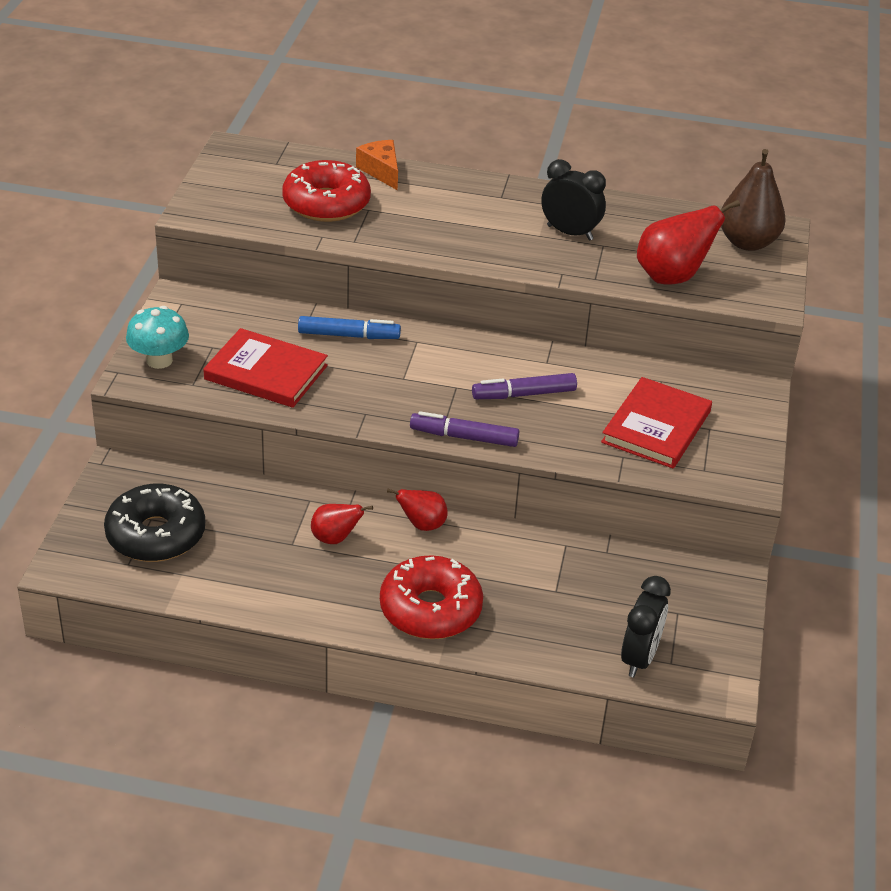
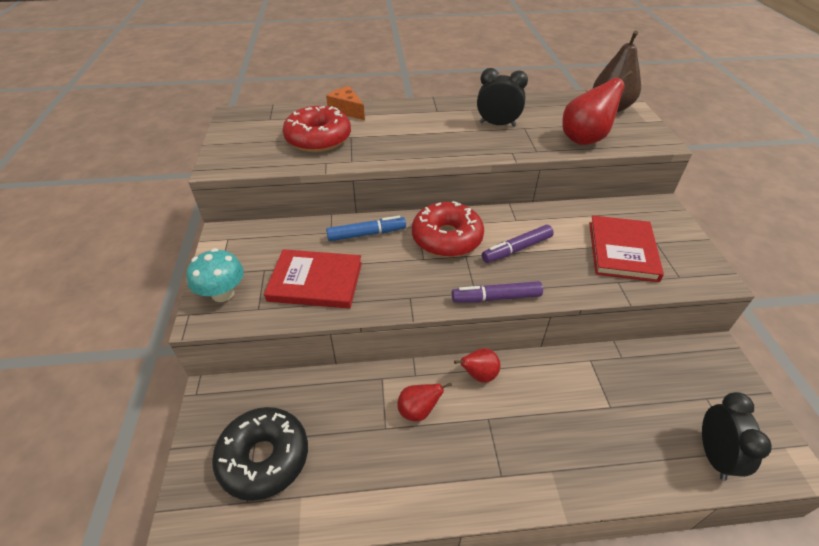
camera: 15 degrees left, 5 degrees up
red donut [380,555,483,639] -> red donut moved to [412,201,484,257]

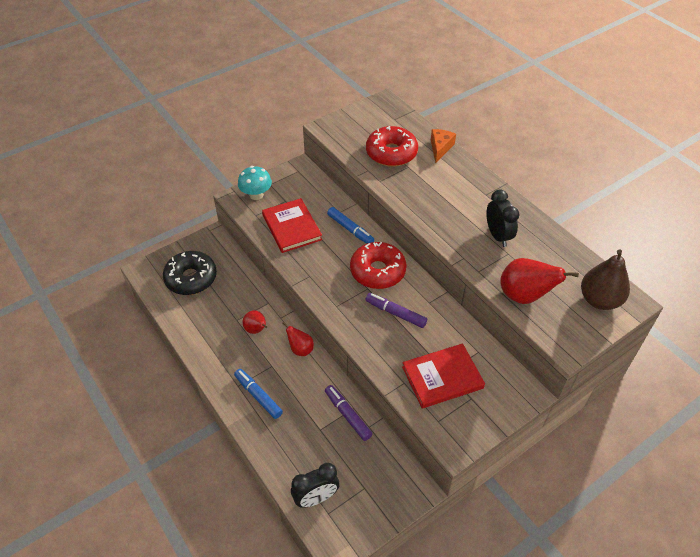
camera: 60 degrees right, 5 degrees up
purple marker [452,281,543,303] -> purple marker moved to [325,385,372,441]
none -> blue marker [234,369,283,419]

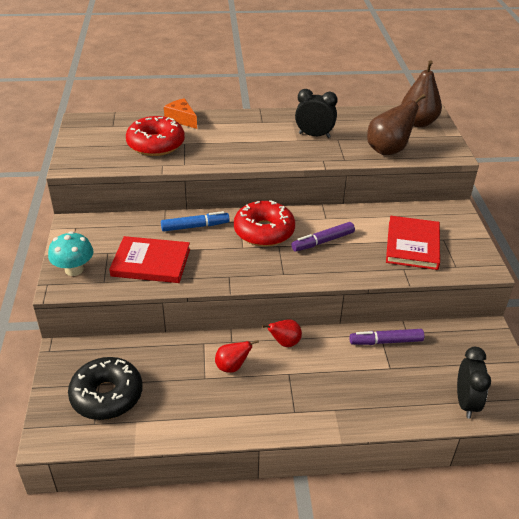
camera: 60 degrees left, 10 degrees down
blue marker [234,369,283,419] -> none
red pear [500,258,579,304] -> brown pear [367,94,426,155]

